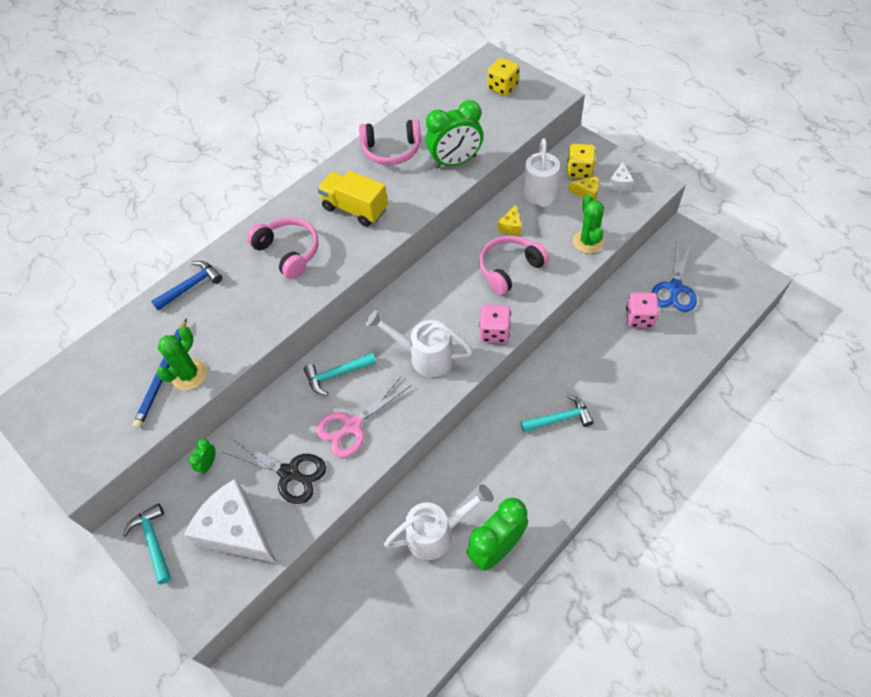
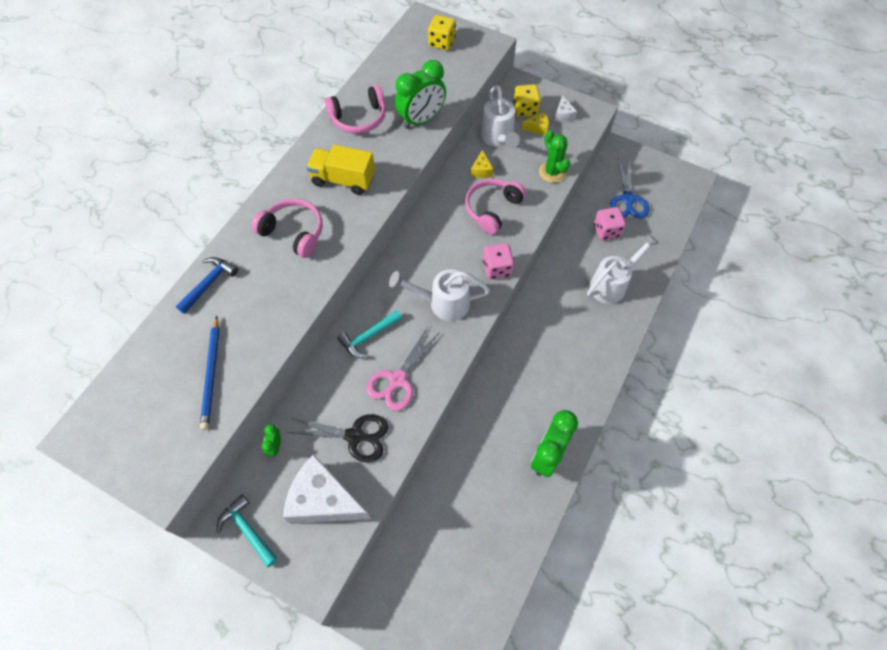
camera: 20 degrees left, 5 degrees up
green cactus [156,326,207,390] -> none
white watering can [384,484,493,560] -> white watering can moved to [587,233,659,304]
turquoise hammer [521,394,594,432] -> none

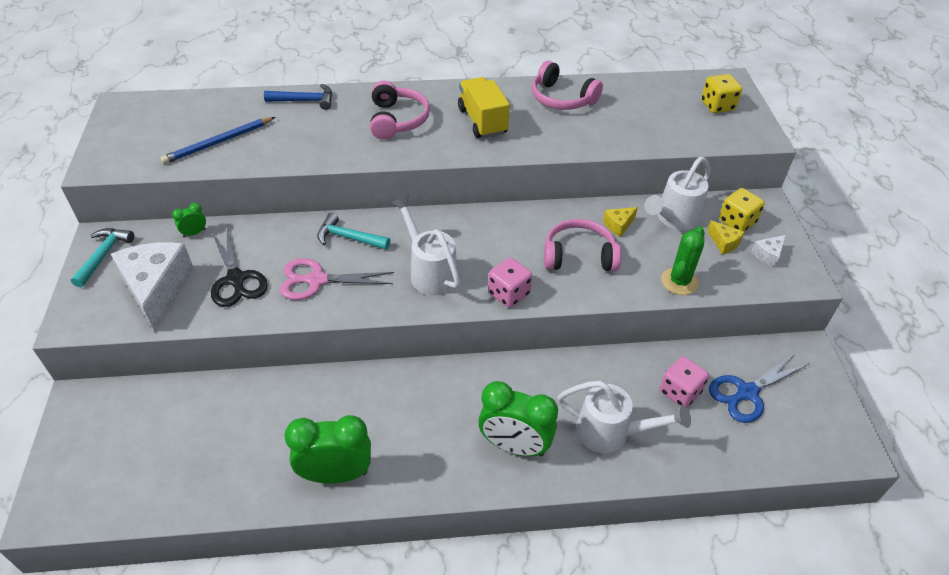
camera: 55 degrees right, 15 degrees down
green clock [395,60,446,129] -> green clock moved to [478,381,558,456]

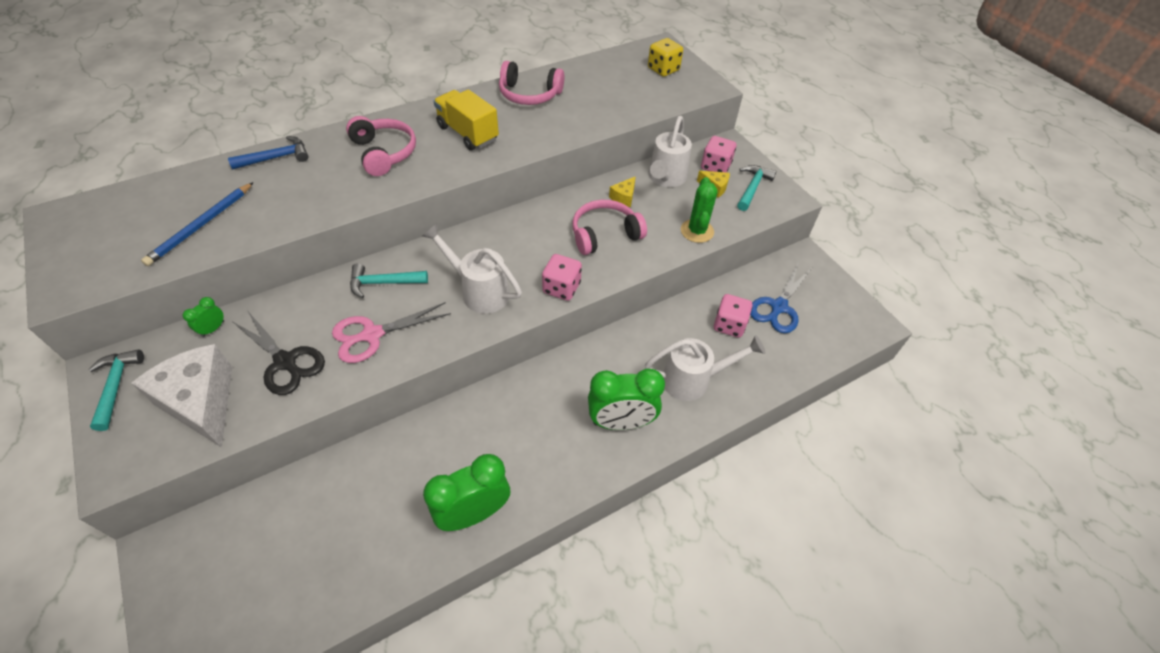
camera: 25 degrees left, 5 degrees up
yellow dice [719,188,765,232] -> pink dice [701,136,736,173]
white cheese [751,235,786,268] -> turquoise hammer [737,165,776,211]

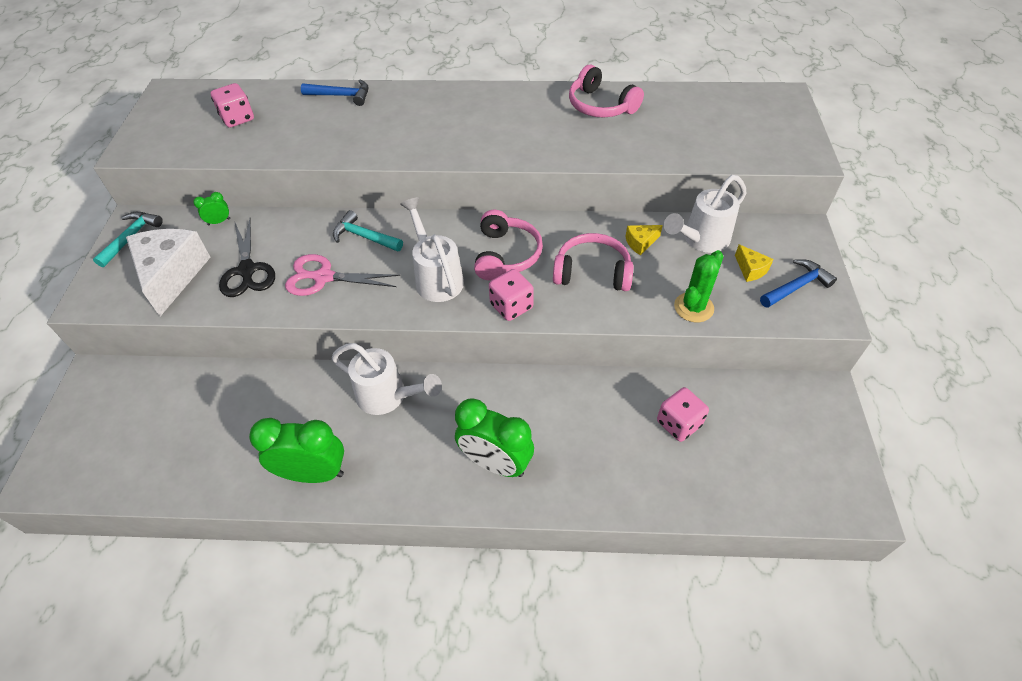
camera: 35 degrees right, 0 degrees up
blue pencil [141,182,254,266] -> none
pink headphones [346,116,416,176] -> pink headphones moved to [474,210,543,281]
yellow truck [434,89,499,151] -> none
white watering can [645,335,765,401] -> white watering can moved to [332,343,442,415]
yellow dice [648,38,683,77] -> none
pink dice [701,136,736,173] -> pink dice moved to [211,83,254,128]
turquoise hammer [737,165,776,211] -> blue hammer [760,259,837,308]
blue scissors [750,264,812,333] -> none

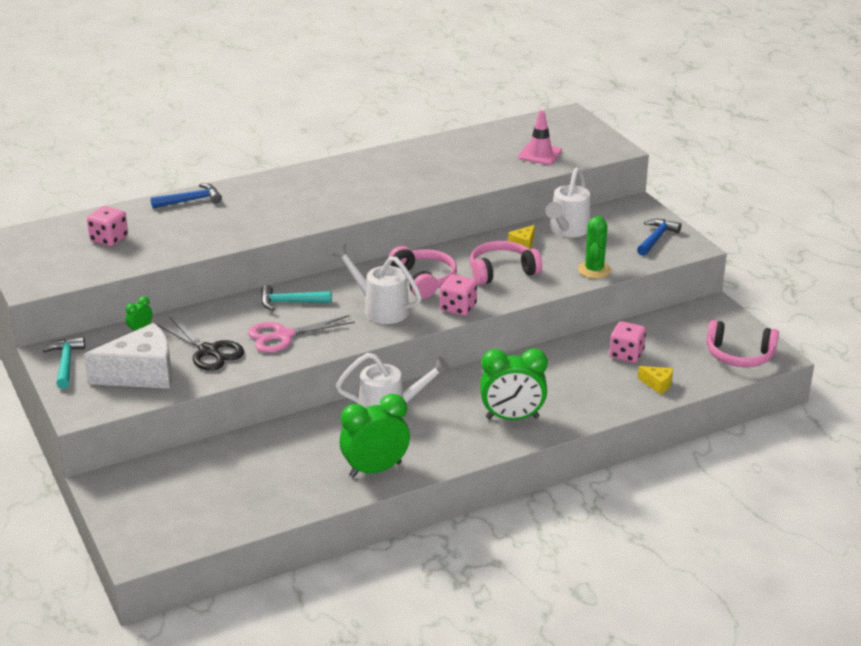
camera: 30 degrees left, 20 degrees down
white cheese [126,229,211,316] -> white cheese turned 105 degrees clockwise [84,323,172,389]
pink headphones [569,65,644,117] -> pink headphones moved to [706,320,779,367]
yellow cheese [735,244,774,282] -> yellow cheese moved to [638,366,673,395]
none -> pink traffic cone [518,110,562,165]

